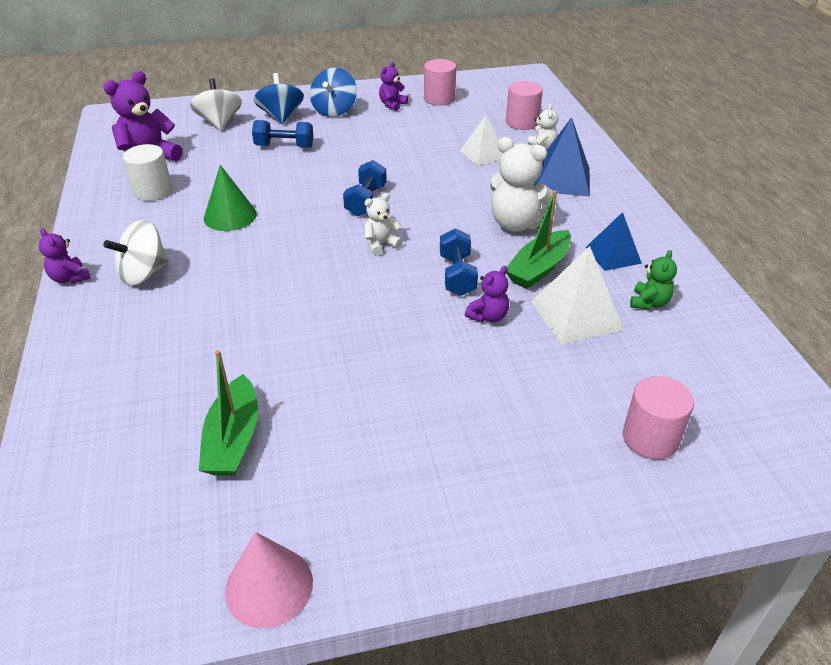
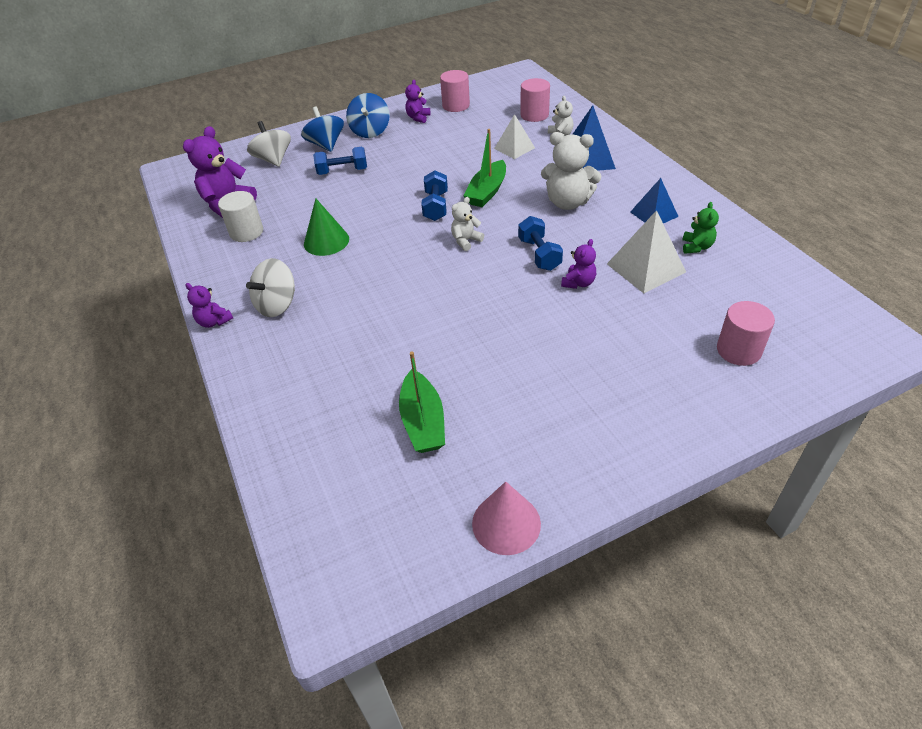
camera: 10 degrees left, 5 degrees up
green boat [506,190,571,289] -> green boat moved to [464,129,506,207]

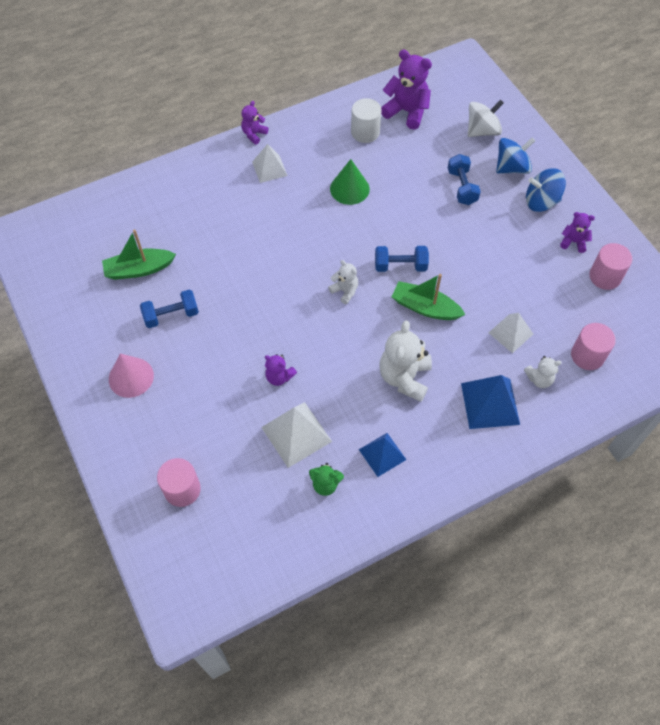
camera: 85 degrees right, 15 degrees up
white spinning top [246,258,295,317] -> white pyramid [252,144,287,183]
pink cone [472,482,541,555] -> pink cone moved to [109,353,154,398]
blue dumbbell [518,216,563,271] -> blue dumbbell moved to [140,289,199,328]

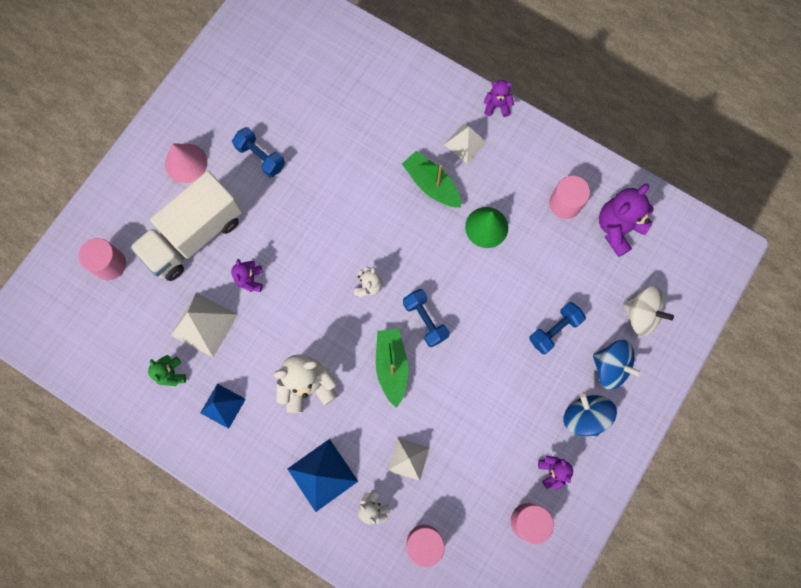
camera: 60 degrees right, 15 degrees up
green boat [102,229,176,280] -> green boat moved to [402,151,461,208]
white cylinder [351,98,382,143] -> pink cylinder [549,176,590,219]
purple teddy bear [381,50,432,129] -> purple teddy bear turned 135 degrees counterclockwise [599,184,654,257]
none -> white truck [130,171,242,281]

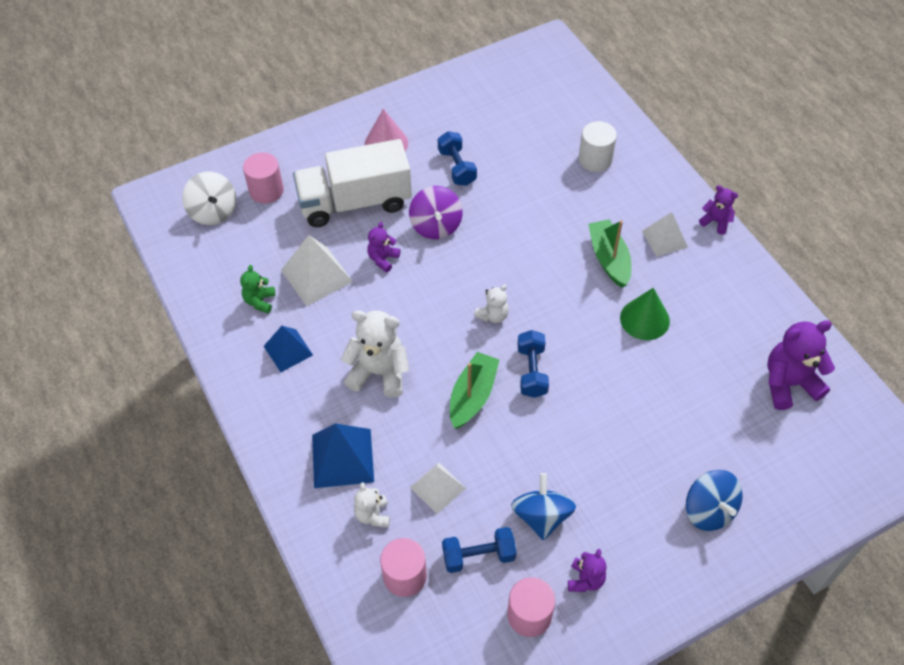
camera: 30 degrees right, 20 degrees down
blue dumbbell [529,302,586,354] -> blue dumbbell moved to [442,527,517,573]
pink cylinder [549,176,590,219] -> none
blue spinning top [563,393,617,436] -> blue spinning top moved to [511,473,576,541]
white spinning top [623,286,674,336] -> white spinning top moved to [182,171,236,225]
none -> purple spinning top [409,186,463,239]
none -> white cylinder [579,121,617,172]

